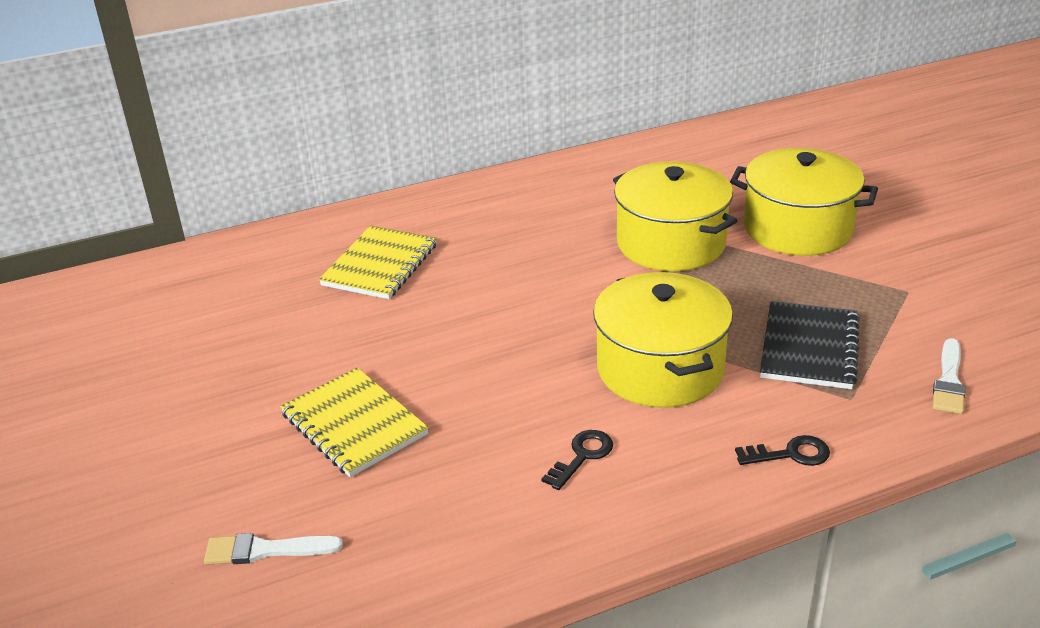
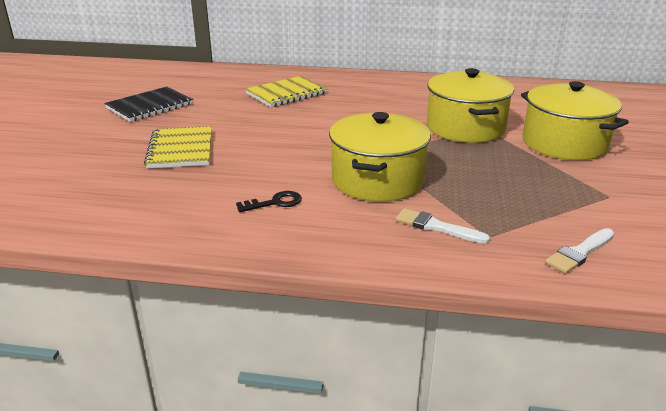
camera: 30 degrees right, 5 degrees down
white brush [204,533,343,564] -> white brush moved to [395,208,490,244]
black key [735,435,830,466] -> none
black notebook [760,301,860,389] -> black notebook moved to [104,87,193,122]

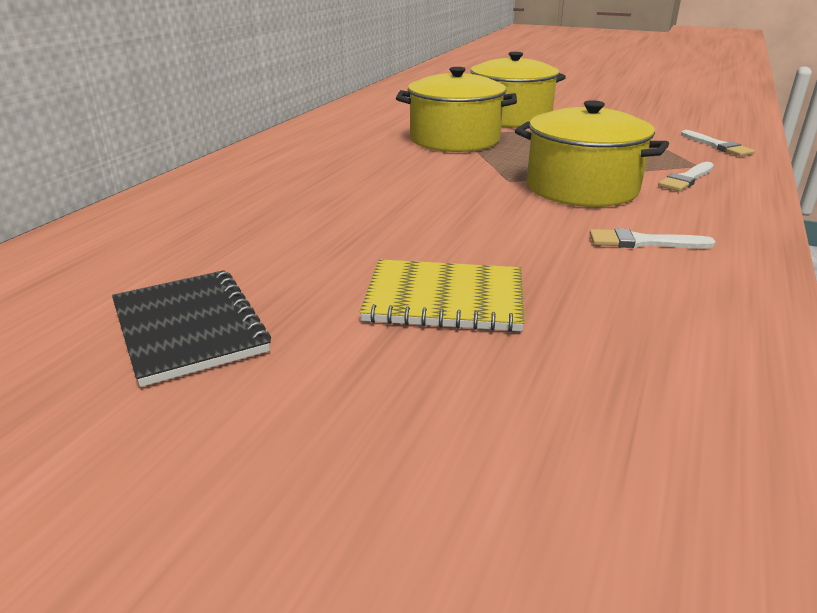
camera: 75 degrees left, 0 degrees up
black key [236,191,302,212] -> white brush [590,228,716,248]
yellow notebook [245,76,327,107] -> none

